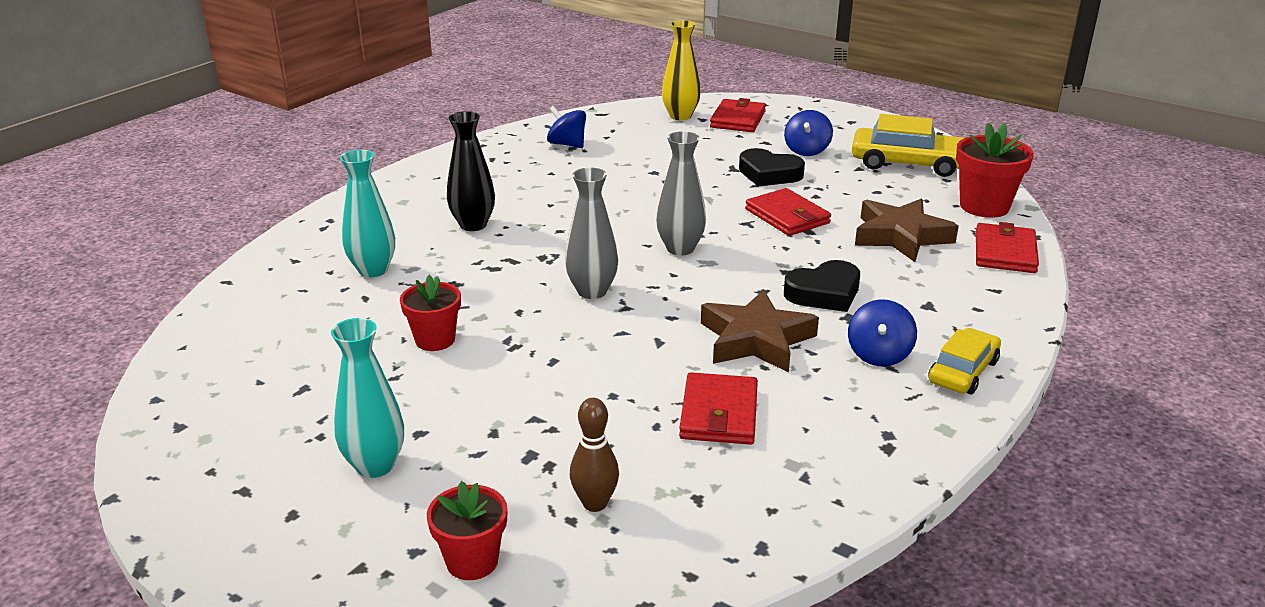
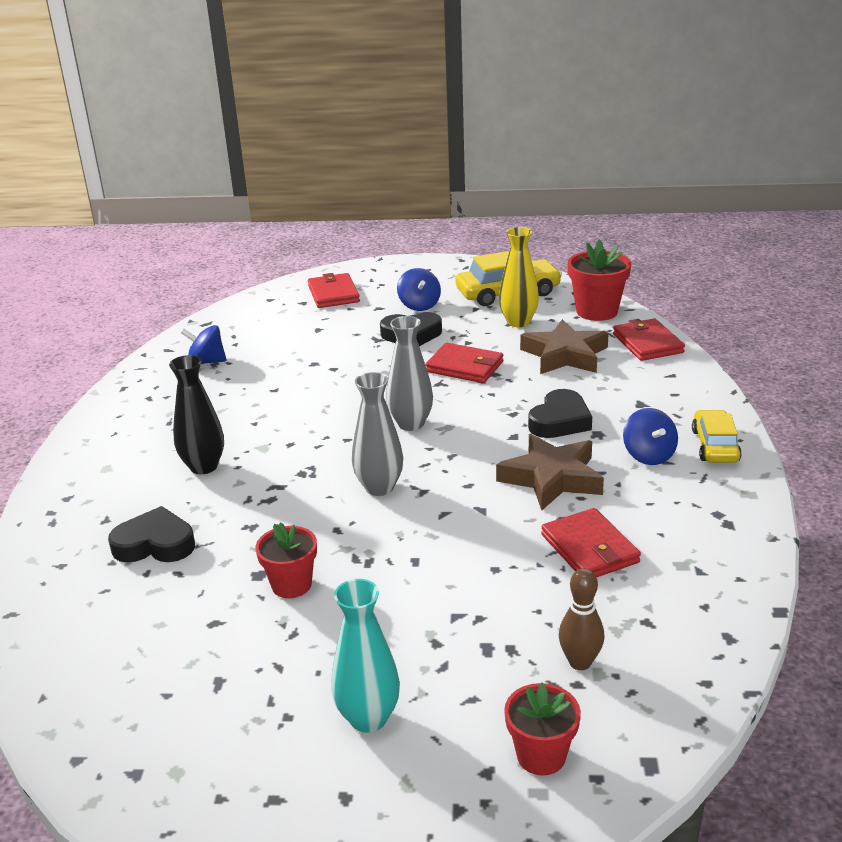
camera: 30 degrees left, 0 degrees up
turquoise vase [340,150,395,277] -> black heart [108,506,195,563]
yellow vase [662,20,701,120] -> yellow vase moved to [499,227,539,327]

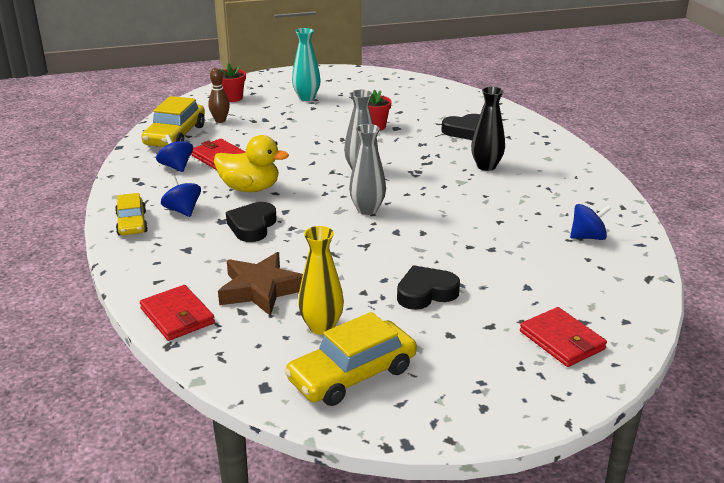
camera: 160 degrees right, 0 degrees up
blue spinning top [397,268,441,311] -> blue spinning top moved to [156,134,193,172]
red wallet [425,343,503,383] -> none
brown star [496,434,604,510] -> yellow duck [214,135,289,192]
red flower pot [568,240,631,321] -> none
none -> yellow car [141,96,205,147]

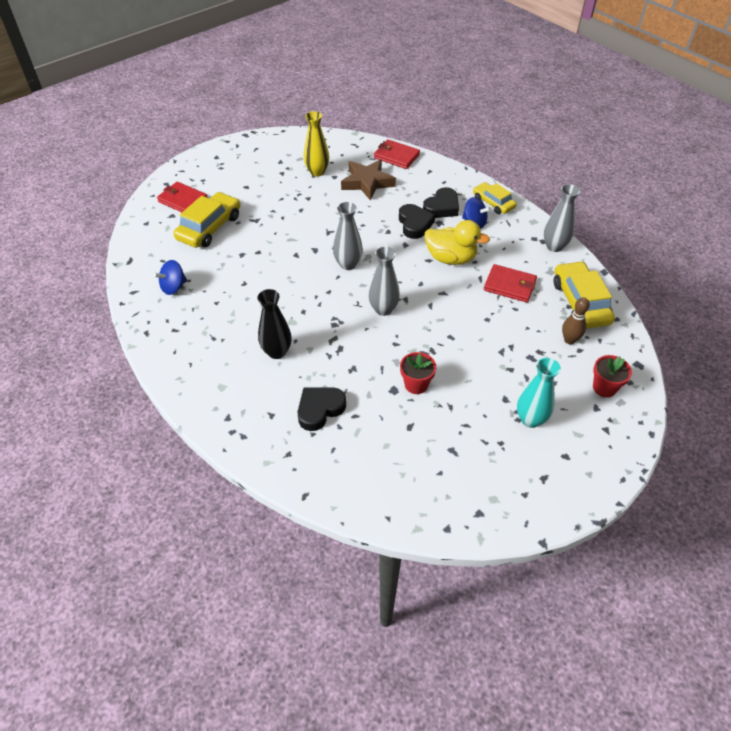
camera: 155 degrees right, 20 degrees up
blue spinning top [156,134,193,172] -> none
yellow duck [214,135,289,192] -> yellow duck turned 150 degrees counterclockwise [425,220,490,265]
yellow car [285,312,417,406] -> yellow car moved to [173,192,240,248]
black heart [397,265,460,310] -> black heart moved to [423,187,459,218]
none -> grey vase [544,184,580,252]

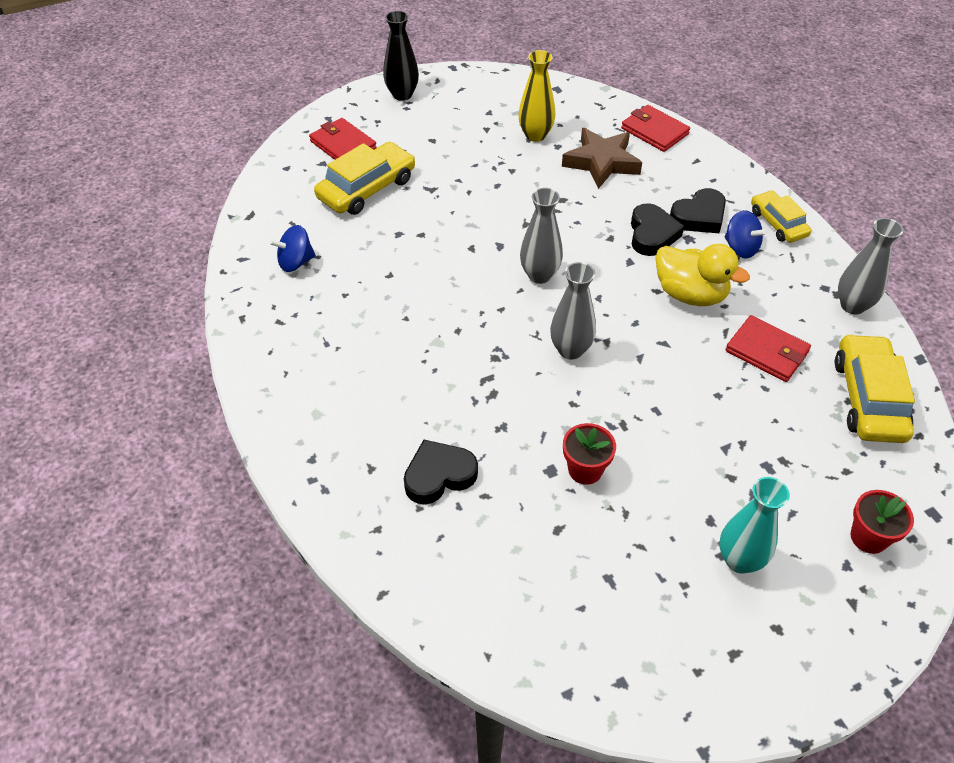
camera: 15 degrees right, 0 degrees up
black vase [257,289,292,359] -> black vase moved to [383,11,419,101]
brown bowling pin [562,297,590,344] -> none

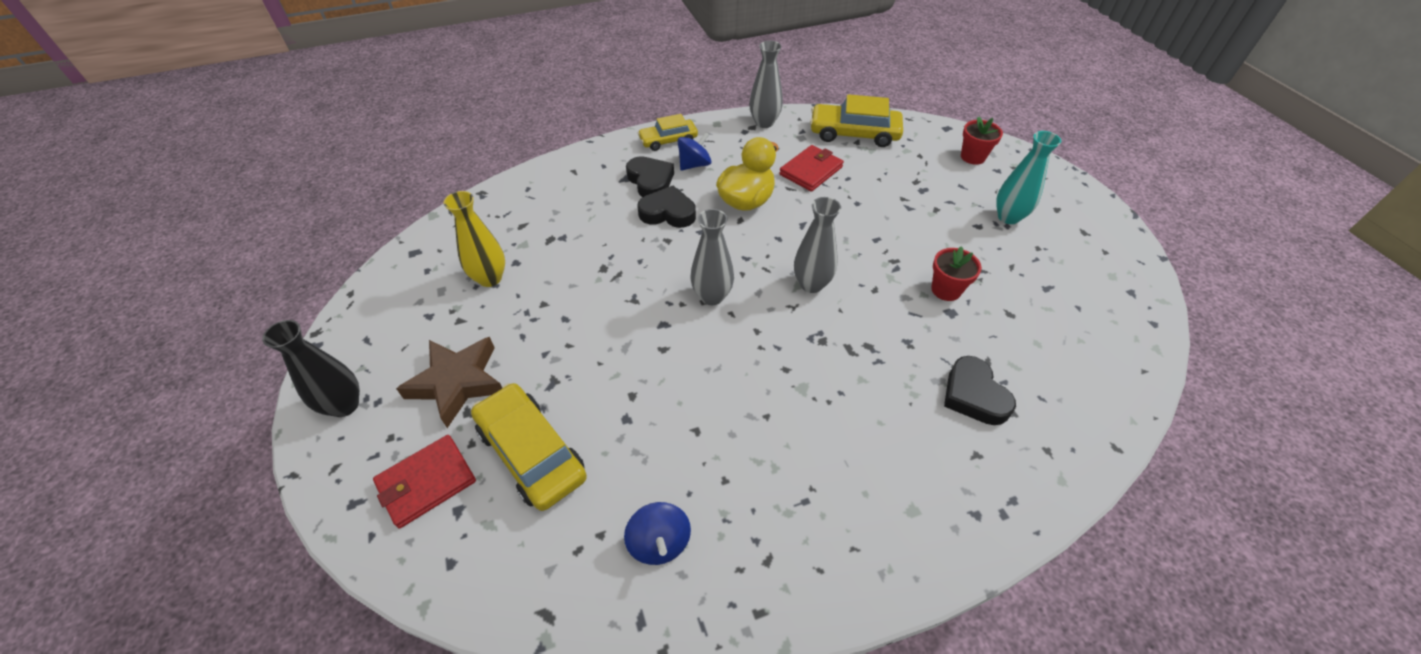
camera: 85 degrees left, 0 degrees up
brown star [562,128,642,189] -> brown star moved to [396,337,502,428]
red wallet [621,105,690,152] -> none

